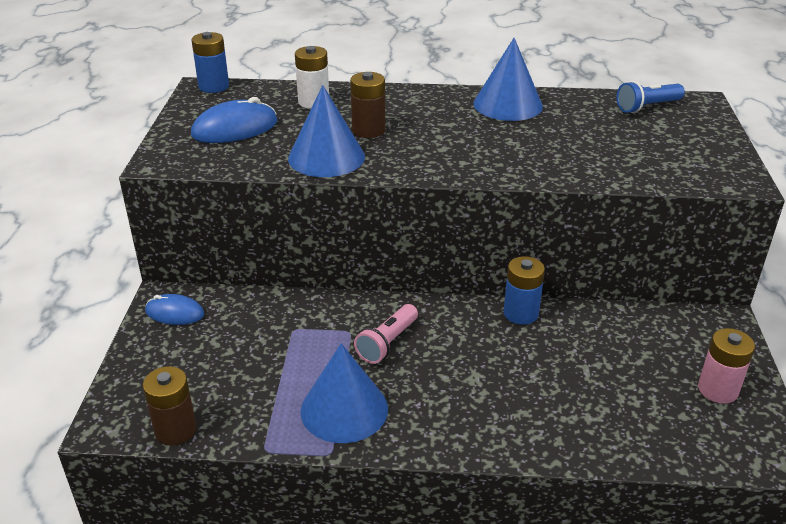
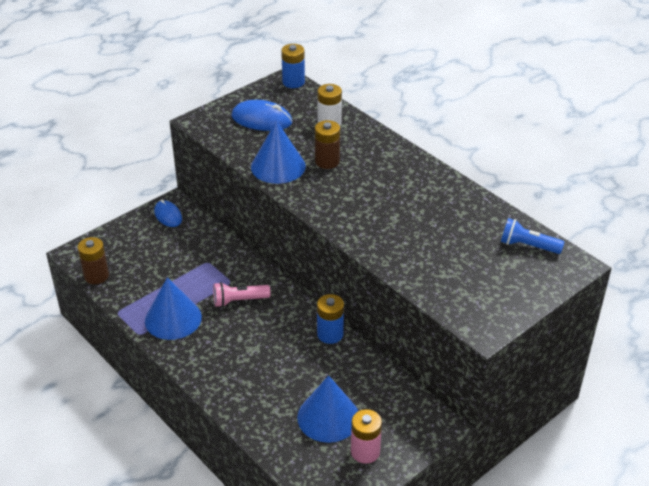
camera: 45 degrees right, 5 degrees up
blue cone [473,38,543,121] -> blue cone moved to [297,375,358,443]

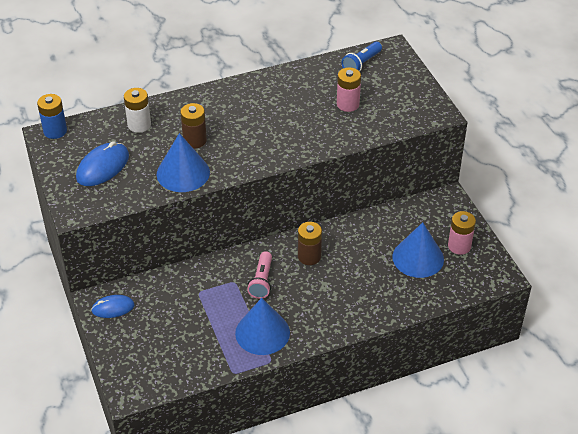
camera: 70 degrees left, 5 degrees up
brown battery [77,237,109,284] -> brown battery moved to [298,222,322,265]
blue battery [317,294,344,344] -> none
none -> pink battery [337,67,361,112]

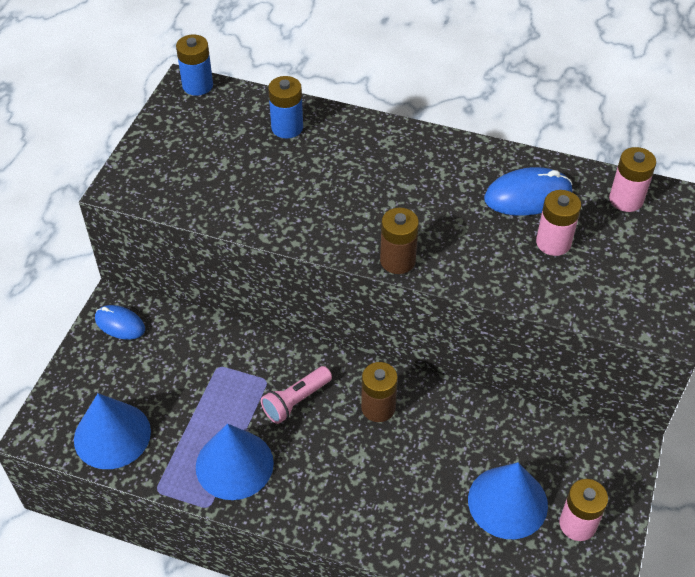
camera: 40 degrees right, 5 degrees up
blue mouse [76,141,129,186] -> blue mouse moved to [484,167,572,216]
white battery [124,88,151,133] -> blue battery [268,76,303,139]
blue cone [157,133,210,192] -> blue cone moved to [74,393,151,469]
brown battery [180,103,207,149] -> brown battery moved to [380,208,419,274]
blue flashlight [342,42,382,71] -> pink battery [609,147,656,212]

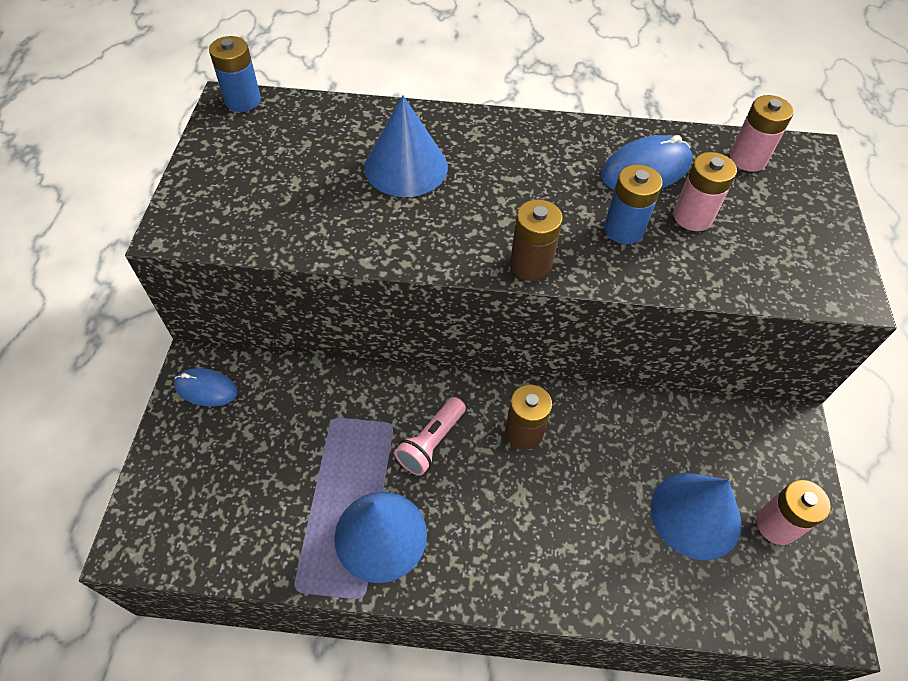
camera: 15 degrees left, 5 degrees up
blue cone [74,393,151,469] -> blue cone moved to [364,95,448,197]
blue battery [268,76,303,139] -> blue battery moved to [604,164,663,244]

